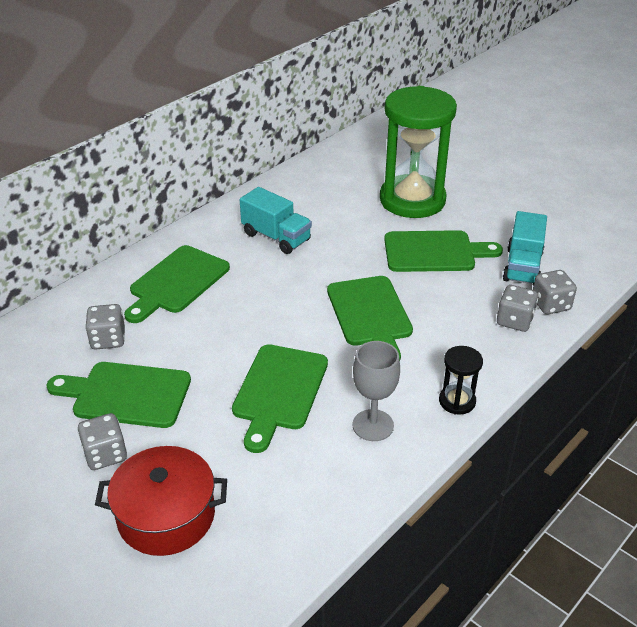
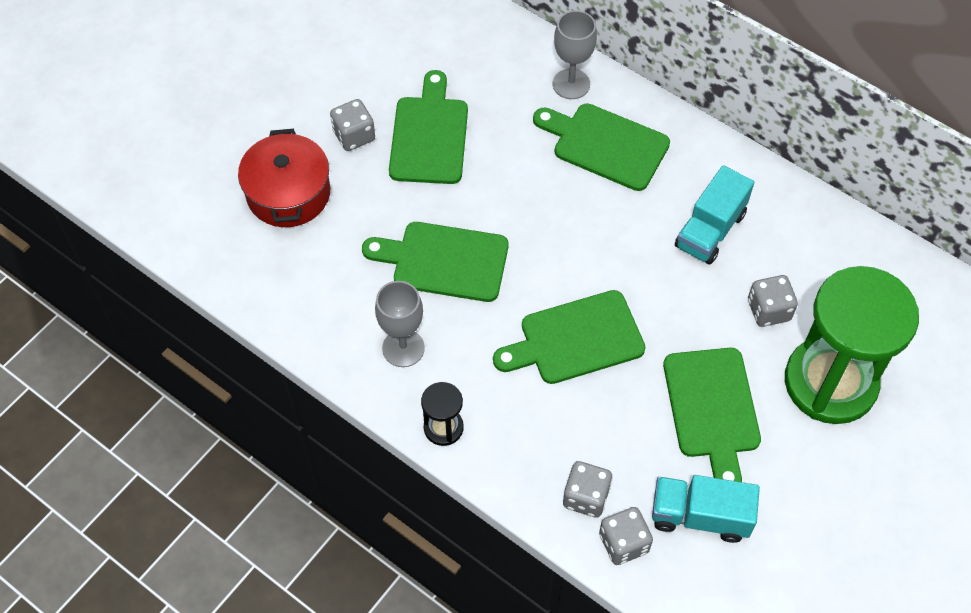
camera: 85 degrees right, 20 degrees up
grey dice [85,304,125,350] -> grey dice moved to [748,275,798,327]
none -> grey goblet [553,10,597,99]

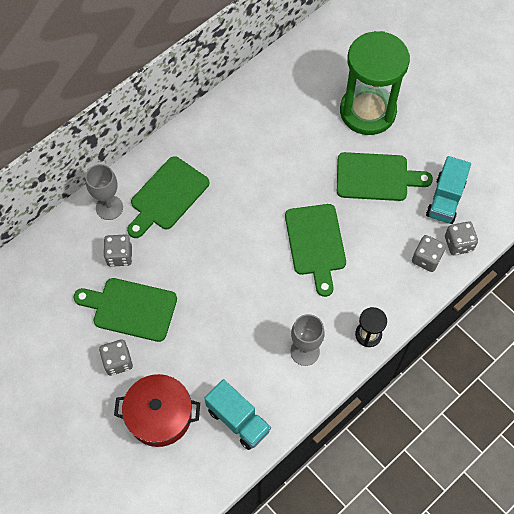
camera: 80 degrees left, 5 degrees up
green cutting board [362,222,509,302] -> none
turquoise truck [675,165,754,265] -> turquoise truck moved to [205,379,271,450]
grey dice [748,275,798,327] -> grey dice moved to [104,234,132,267]

